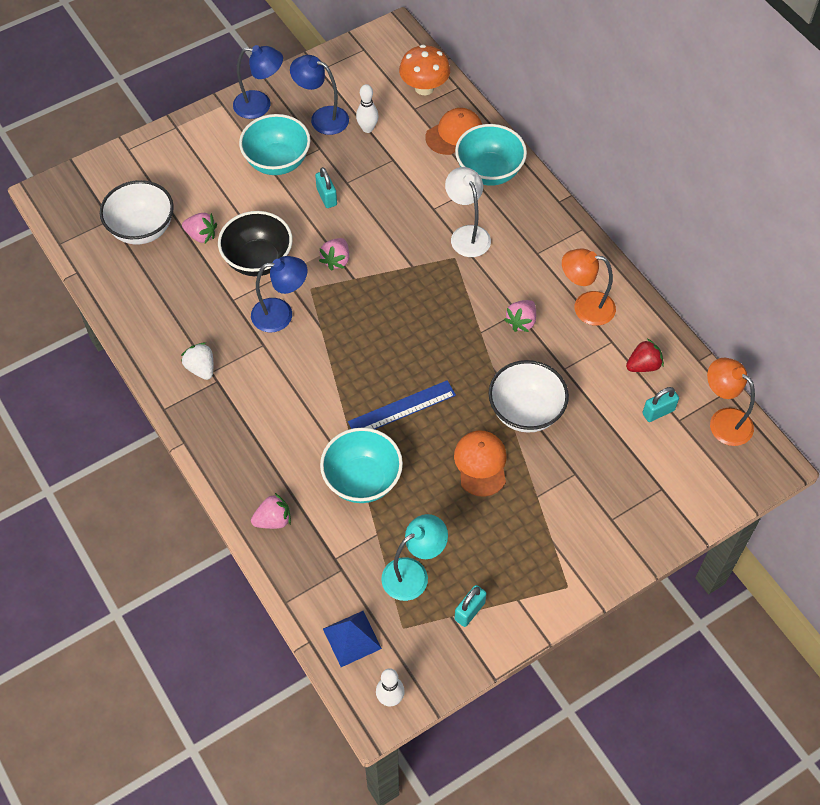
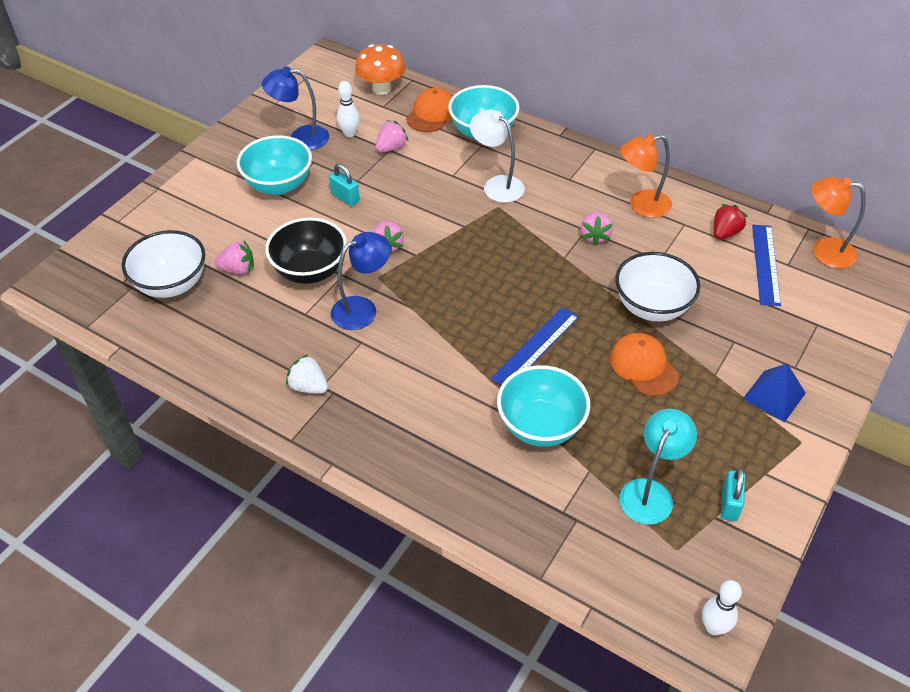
camera: 25 degrees left, 10 degrees down
blue lamp [233,45,283,119] -> none
pink strawberry [251,493,291,529] -> pink strawberry moved to [375,120,409,152]
blue pyramid [323,611,382,667] -> blue pyramid moved to [743,363,806,422]
turquoise padlock [642,387,679,422] -> blue ruler [752,225,781,306]

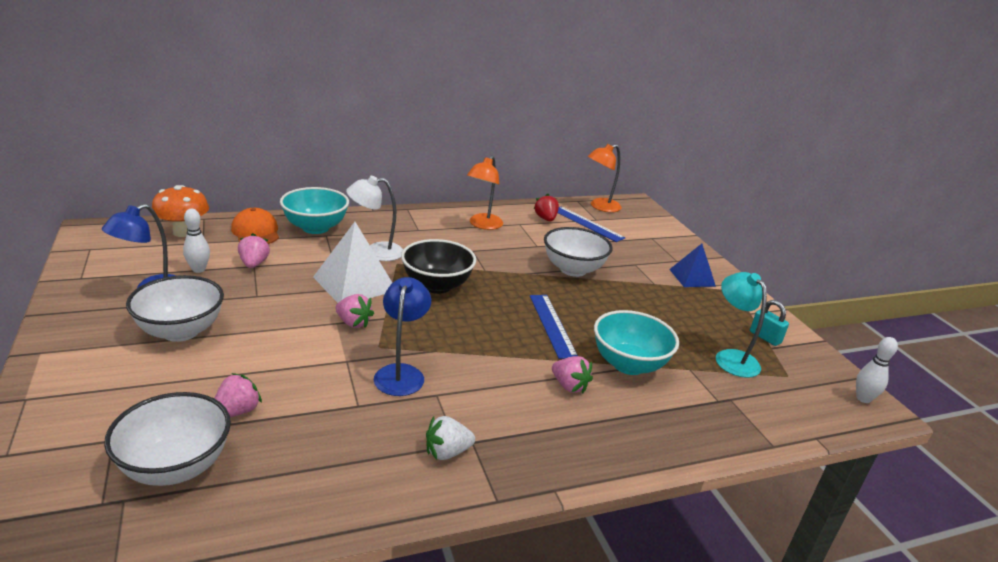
camera: 55 degrees left, 20 degrees down
turquoise bowl [237,135,312,195] -> white bowl [126,275,224,342]
black bowl [265,217,347,284] -> black bowl moved to [401,239,476,294]
turquoise padlock [329,163,360,206] -> none
pink strawberry [580,212,613,246] -> pink strawberry moved to [552,356,593,394]
orange cap [610,333,679,396] -> none
none -> white pyramid [313,222,392,303]

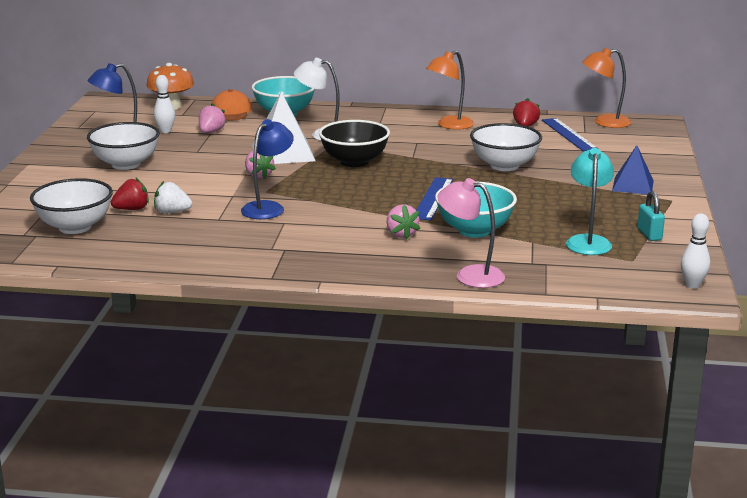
camera: 30 degrees right, 5 degrees down
pink strawberry [214,373,262,417] -> red strawberry [111,177,149,210]
white strawberry [426,416,475,460] -> white strawberry moved to [154,181,192,213]
none -> pink lamp [437,178,505,288]

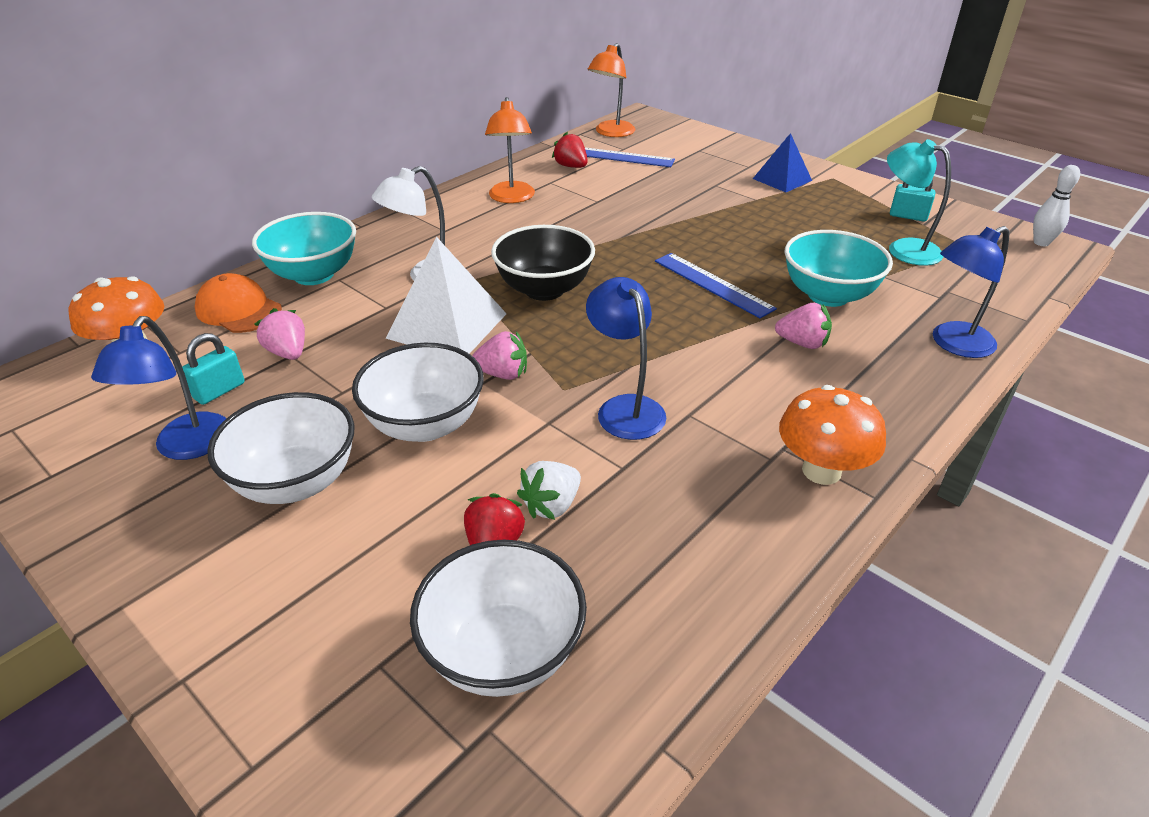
camera: 55 degrees left, 15 degrees up
white bowling pin [154,75,175,133] -> turquoise padlock [182,333,245,405]
pink lamp [437,178,505,288] -> blue lamp [933,226,1009,358]
white bowl [470,123,542,171] -> white bowl moved to [352,343,484,442]
none -> orange mushroom [779,385,886,485]

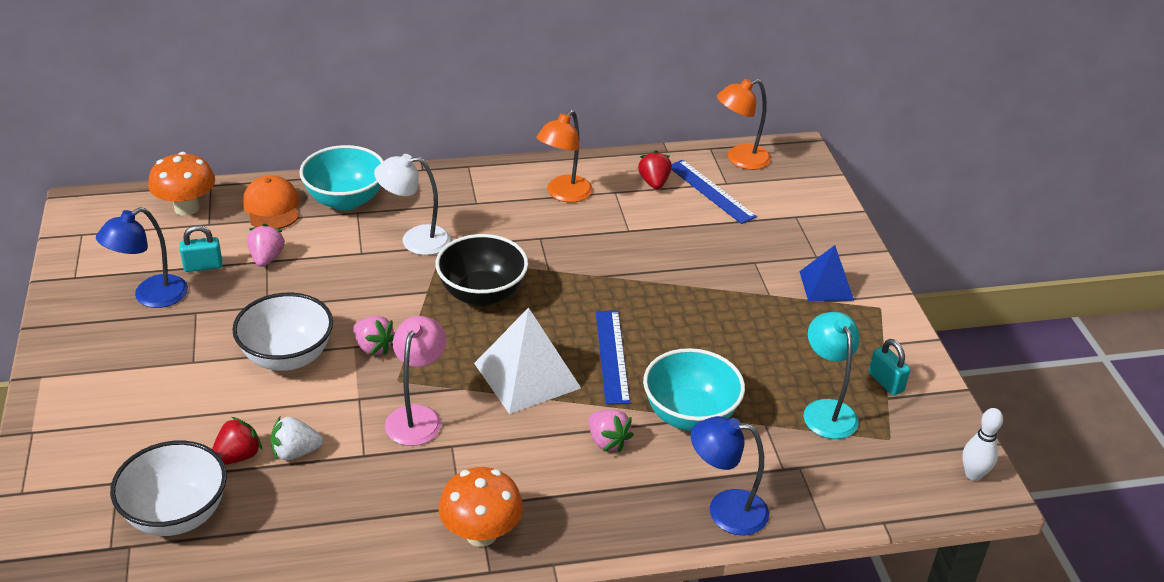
camera: 35 degrees right, 0 degrees up
white bowl [207,392,355,504] -> none
white pyramid [386,237,506,354] -> white pyramid moved to [474,307,581,414]
blue lamp [586,277,666,440] -> pink lamp [385,316,447,446]

